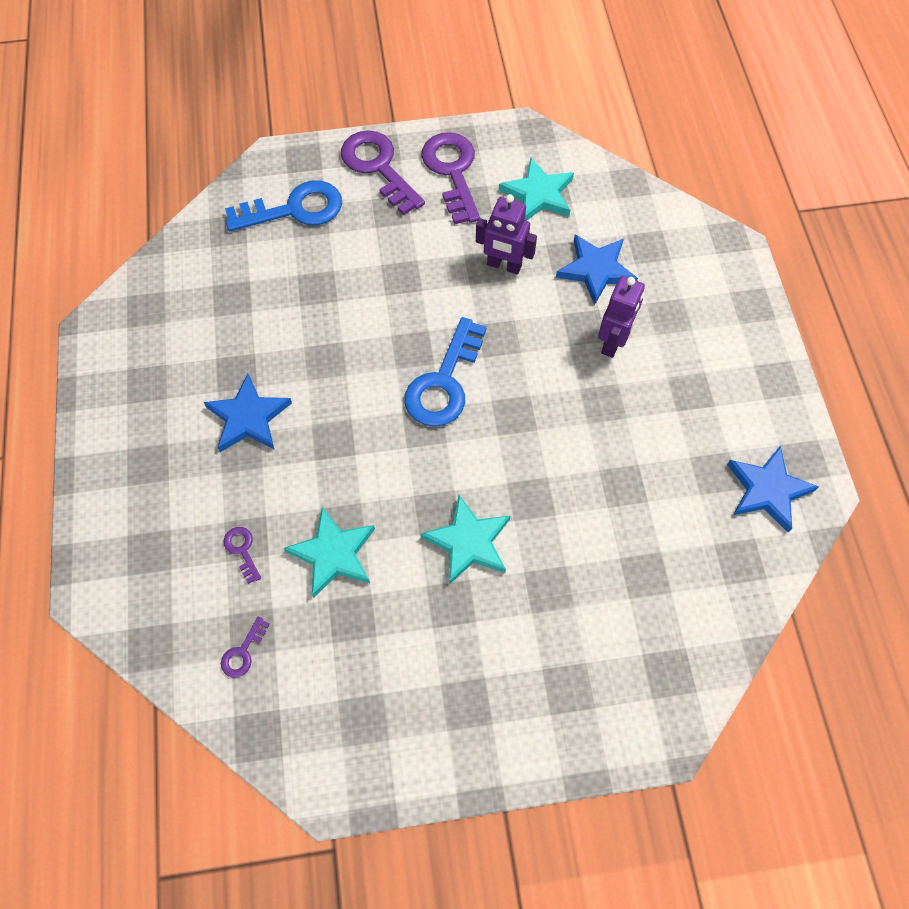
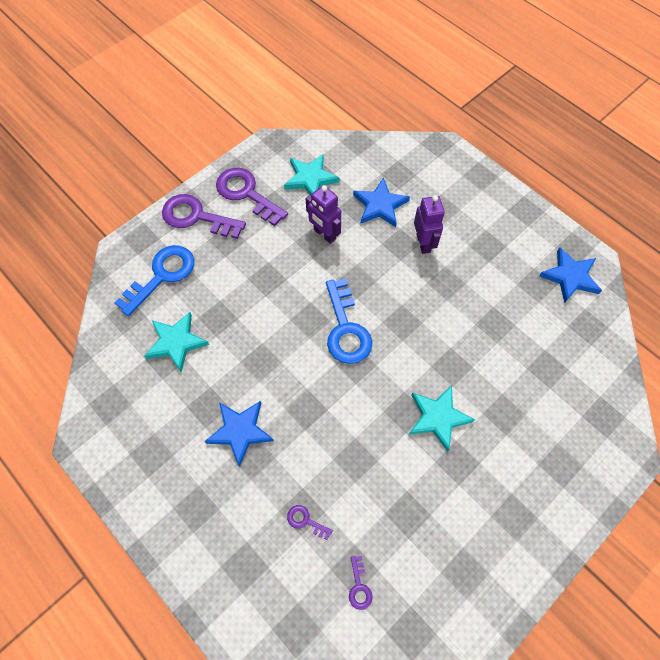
camera: 35 degrees left, 0 degrees up
turquoise star [284,507,375,598] -> turquoise star moved to [144,312,209,372]
purple robot [476,194,537,274] -> purple robot turned 60 degrees clockwise [306,185,341,244]

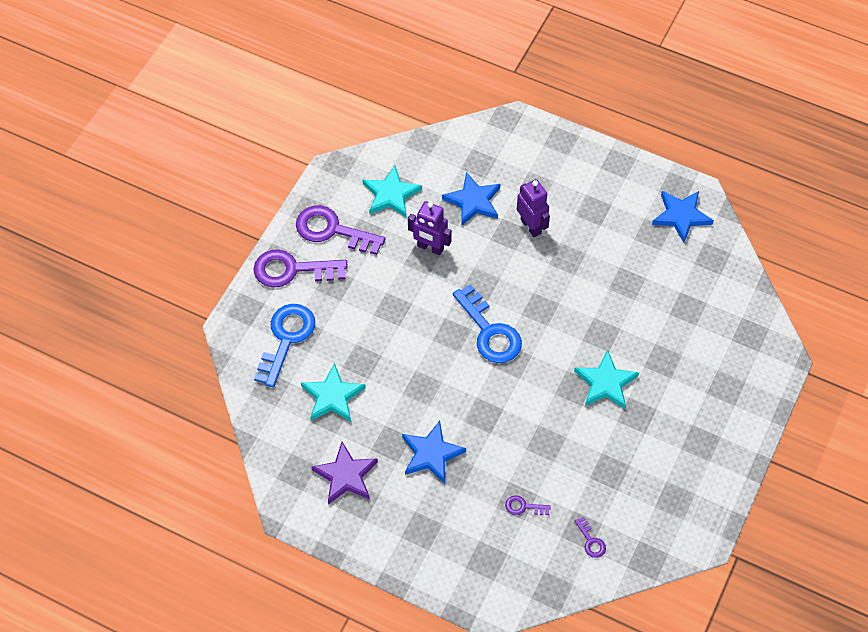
camera: 20 degrees left, 5 degrees down
none -> purple star [311,442,378,504]

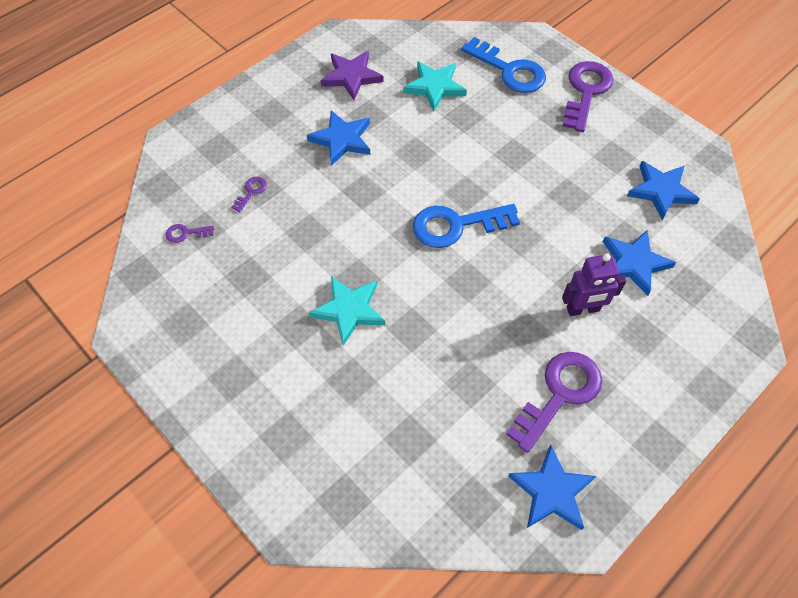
camera: 110 degrees right, 0 degrees up
purple key [296,205,385,255] -> purple key moved to [506,352,602,453]
turquoise star [363,165,422,218] -> blue star [627,161,700,220]
purple robot [408,201,452,255] -> none

